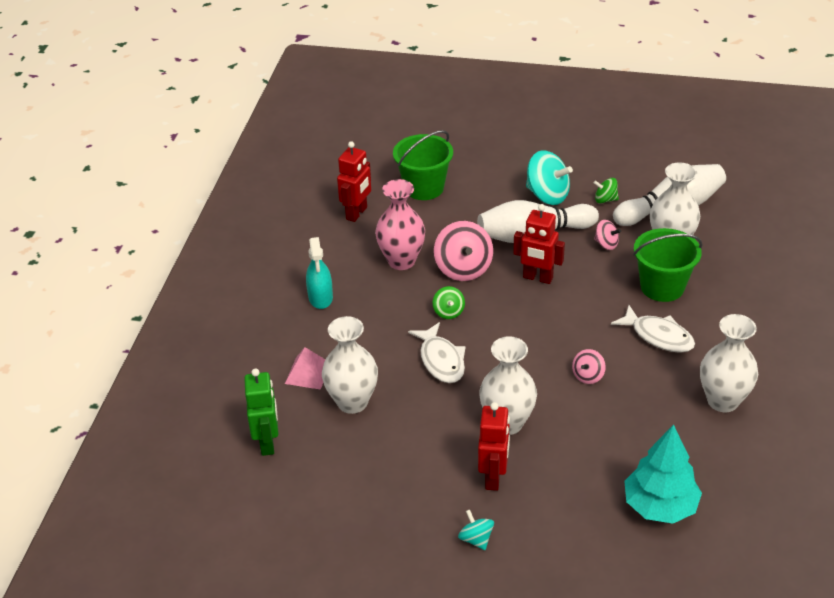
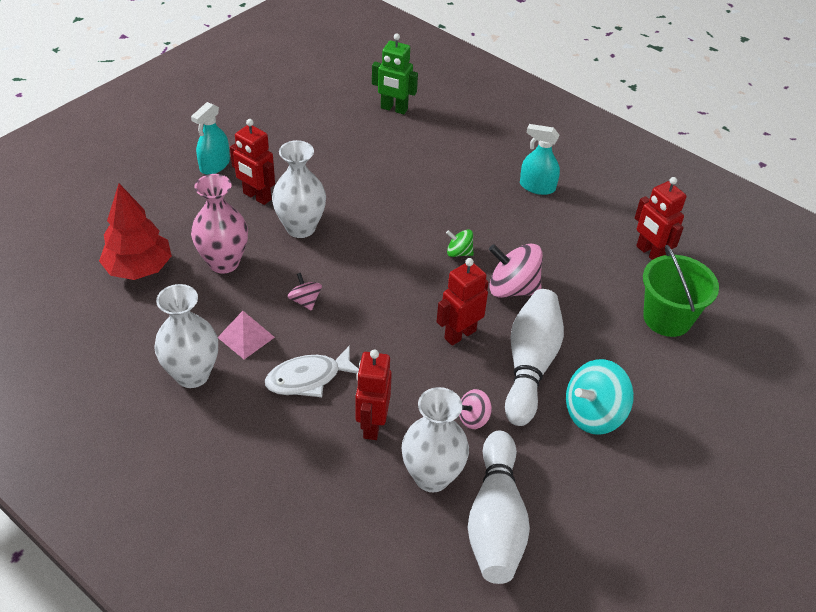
camera: 115 degrees right, 5 degrees up
pink pyramid [285,347,325,390] -> pink pyramid moved to [218,311,275,359]
white vase [322,316,378,414] -> none
pink vase [375,179,425,270] -> pink vase moved to [191,174,248,274]
white fish [408,322,466,383] -> none
turquoise spinning top [458,510,494,550] -> turquoise spray bottle [191,102,230,175]
green spinning top [594,178,619,203] -> none
turquoise tree [624,425,702,523] -> red tree [99,184,172,280]
green bucket [633,228,703,302] -> red robot [355,350,392,440]

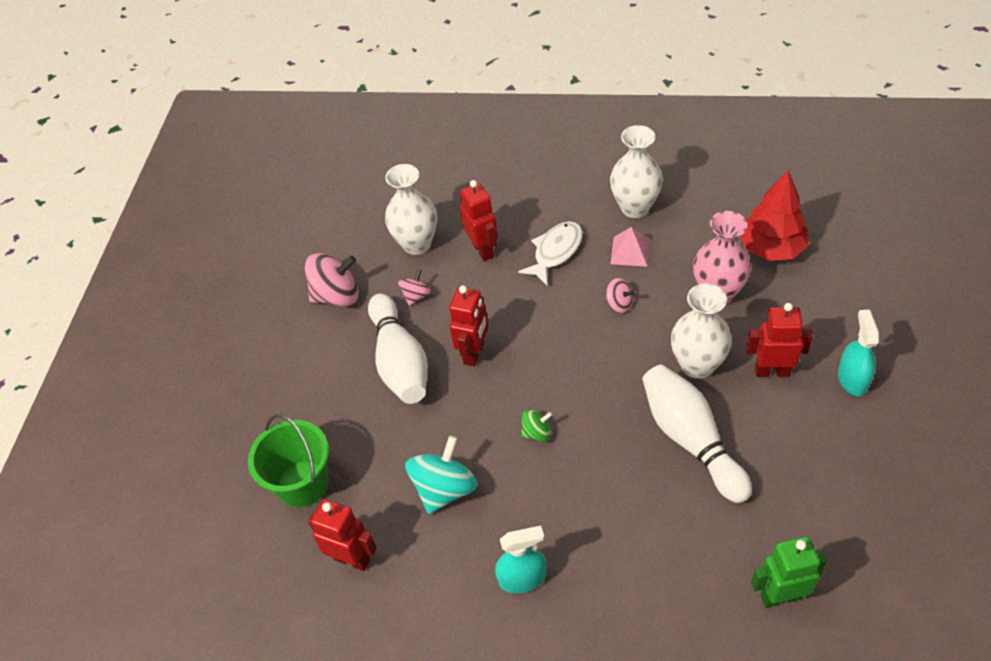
camera: 155 degrees right, 5 degrees up
white bowling pin [468,431,530,584] -> white bowling pin moved to [642,364,752,503]
pink spinning top [489,244,543,298] -> pink spinning top moved to [305,253,359,306]
turquoise spinning top [566,359,634,435] -> turquoise spinning top moved to [405,436,478,514]

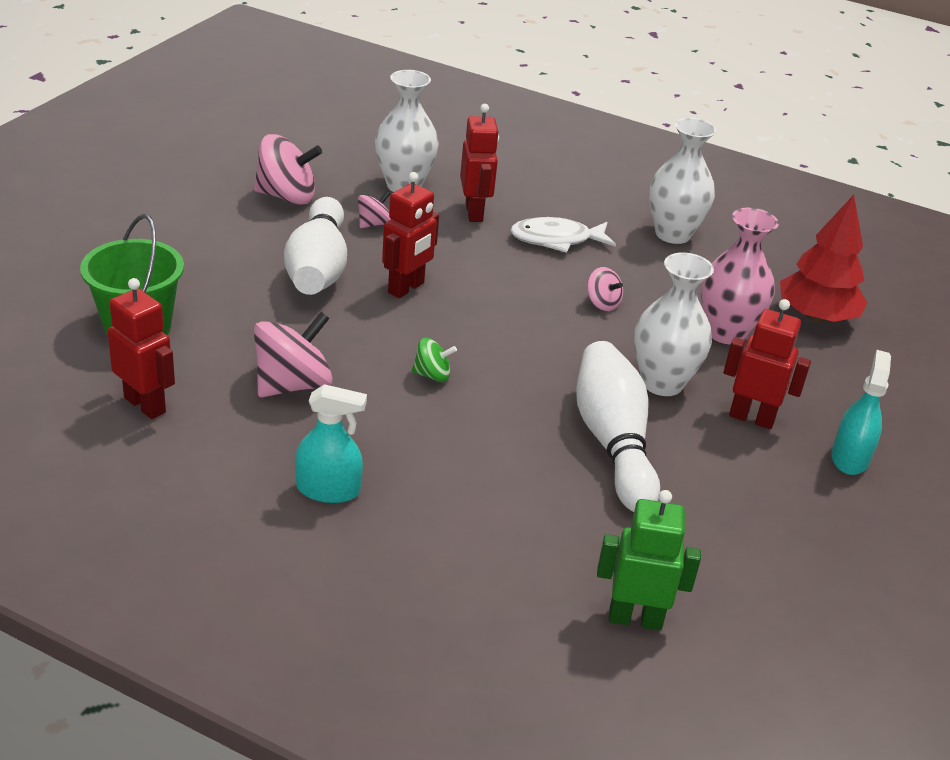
camera: 10 degrees right, 15 degrees down
turquoise spinning top [405,436,478,514] -> pink spinning top [254,312,333,397]
white fish [518,221,582,285] -> white fish turned 150 degrees counterclockwise [510,217,616,253]
pink pyramid [611,227,650,267] -> none

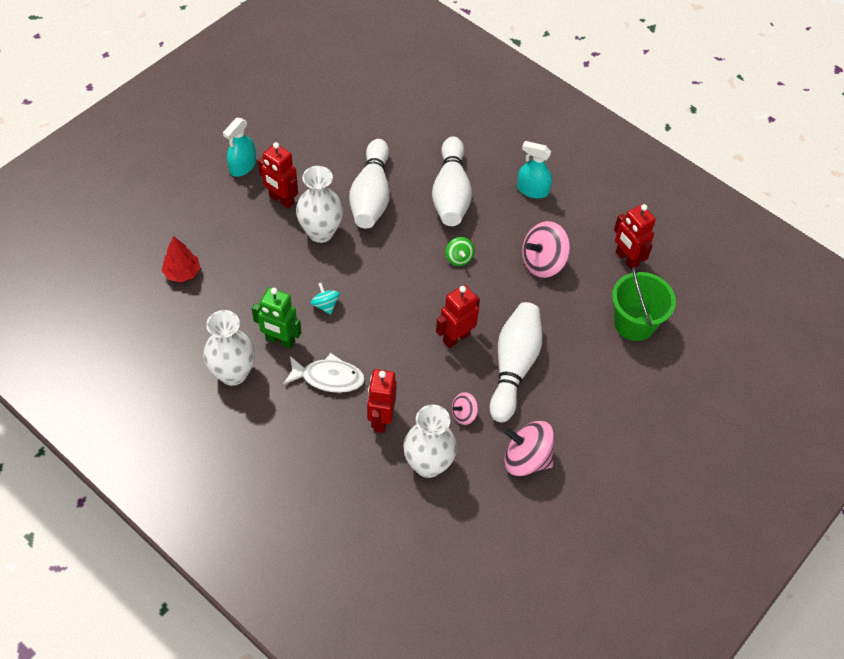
camera: 165 degrees left, 20 degrees up
green spinning top [412,338,457,382] -> green spinning top turned 120 degrees counterclockwise [446,237,474,266]
pink spinning top [587,267,623,311] -> turquoise spinning top [311,282,340,315]
green robot [597,490,701,630] -> green robot moved to [252,287,301,349]
pink vase [701,208,779,344] -> none
red tree [780,195,868,322] -> red tree [162,236,200,282], size x0.63
none -> white bowling pin [432,136,472,226]

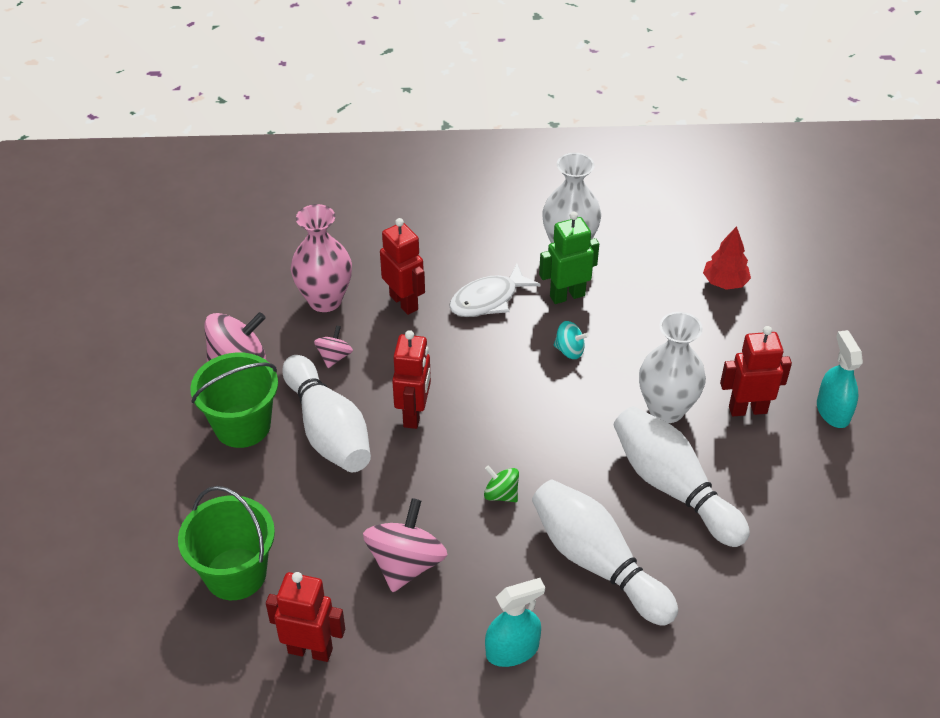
camera: 140 degrees right, 10 degrees down
white vase [403,404,457,478] -> pink vase [291,204,352,312]
none -> green bucket [190,353,278,448]

